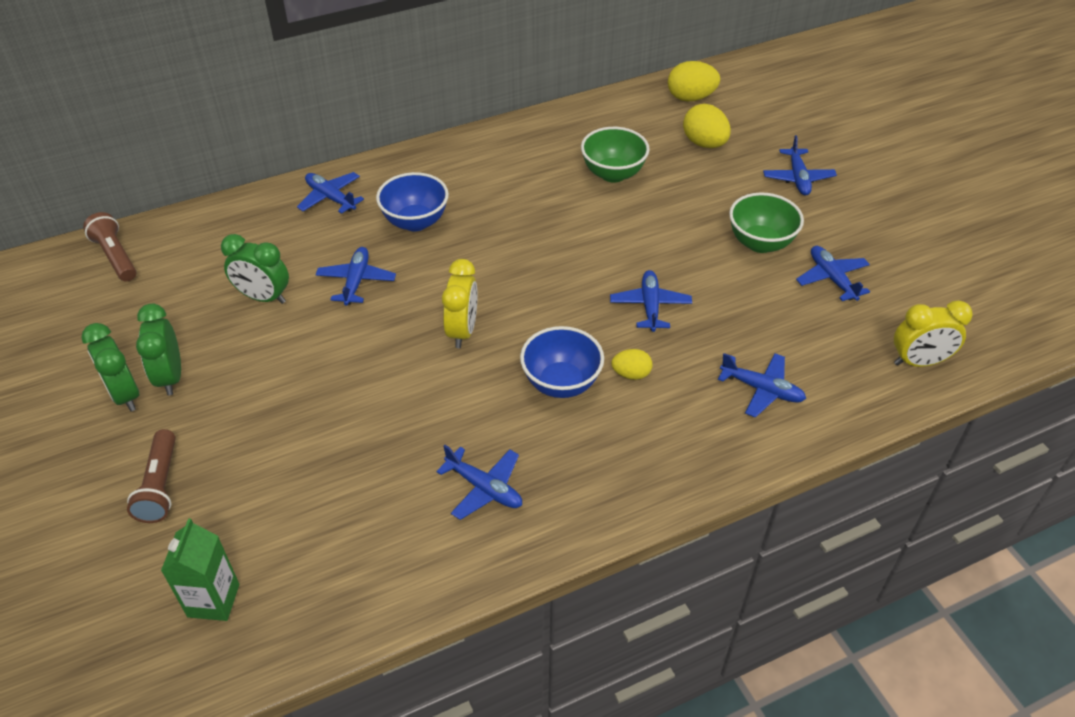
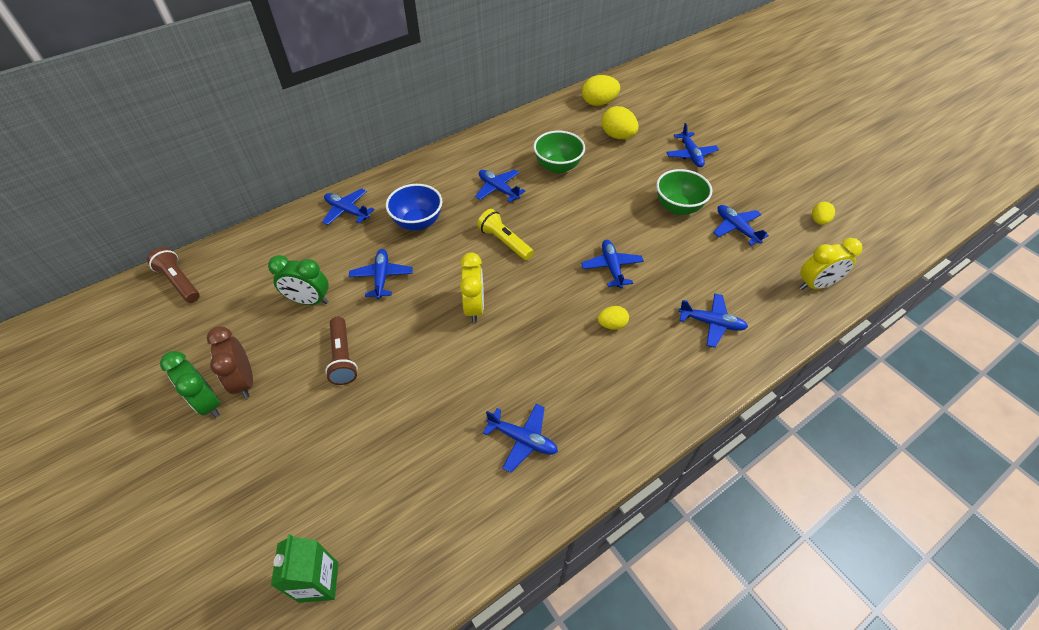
camera: 10 degrees left, 5 degrees up
brown flashlight [127,429,176,523] -> brown flashlight moved to [325,317,358,385]
green clock [136,304,181,396] -> brown clock [207,326,253,398]
blue bowl [520,326,604,398] -> none
none -> blue plane [475,169,525,202]
none -> yellow flashlight [477,209,534,260]
none -> yellow egg [812,202,835,225]

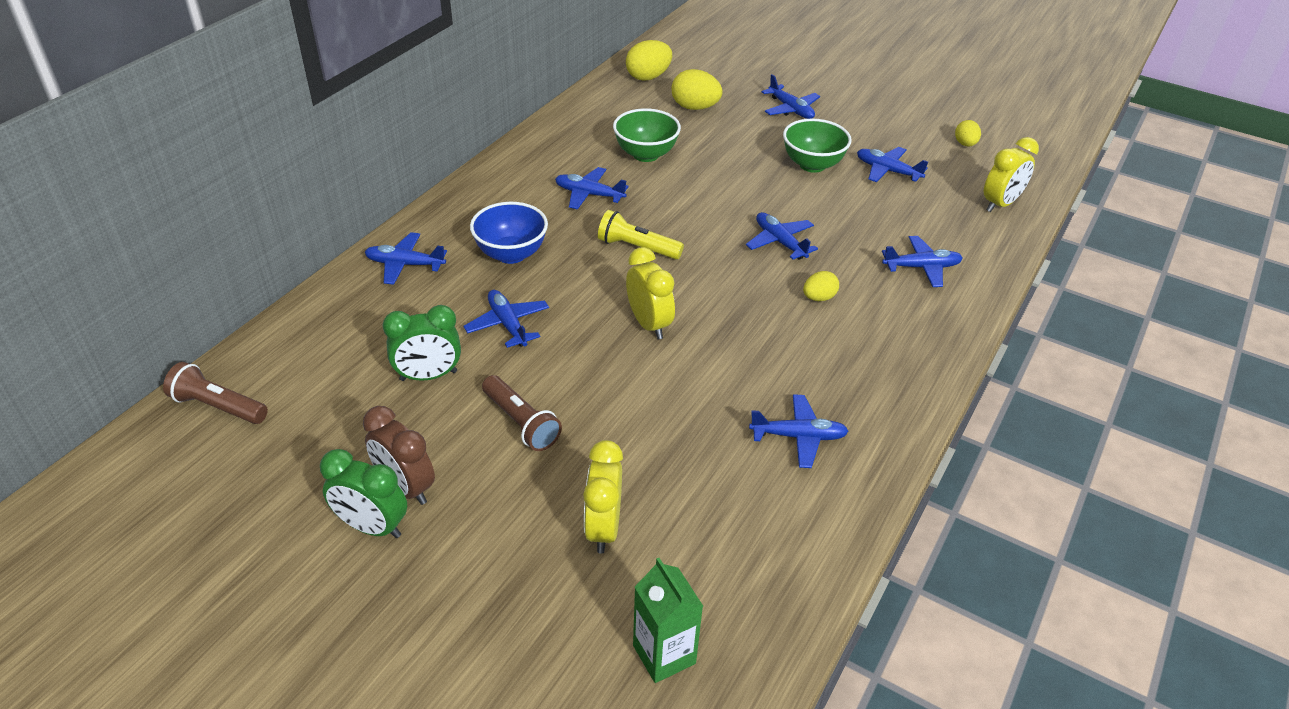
camera: 25 degrees left, 10 degrees down
none -> yellow clock [583,440,623,554]

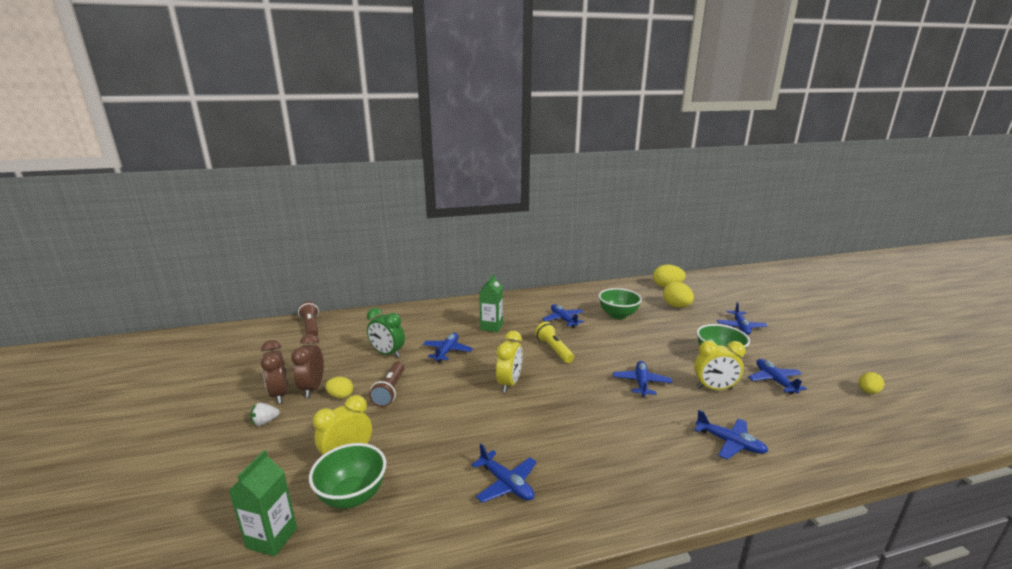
camera: 45 degrees right, 20 degrees down
green clock [320,449,407,538] -> brown clock [261,340,288,404]
blue plane [365,232,447,285] -> none
blue bowl [470,202,548,264] -> green carton [479,274,503,332]
yellow egg [803,271,839,301] -> yellow egg moved to [325,377,353,398]
yellow clock [984,137,1039,212] -> yellow clock moved to [694,340,746,390]
none -> white strawberry [250,403,280,426]
none -> green bowl [309,443,386,509]

